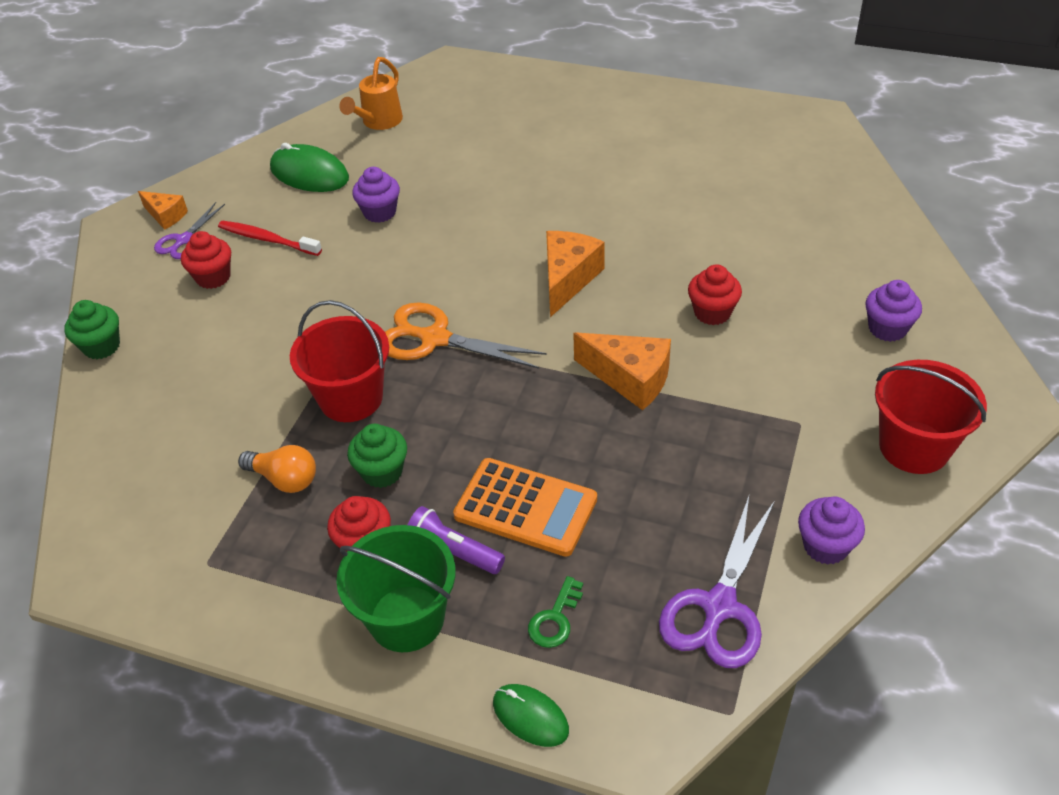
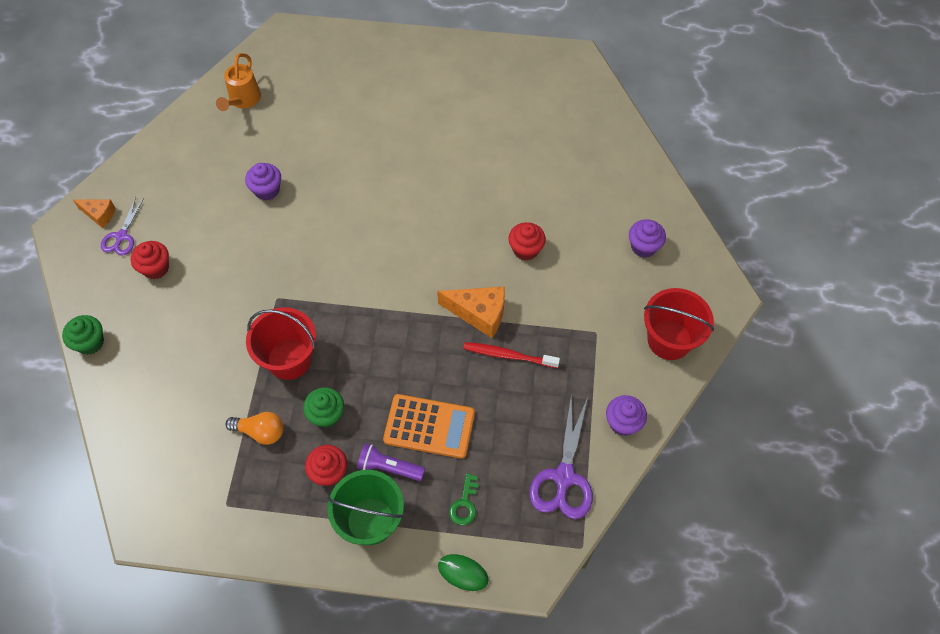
camera: 15 degrees left, 15 degrees up
red toothbrush [218,221,322,256] -> red toothbrush moved to [463,342,560,368]
green mouse [270,143,349,192] -> none
orange scissors [385,303,547,369] -> none
orange cheese [546,231,605,317] -> none

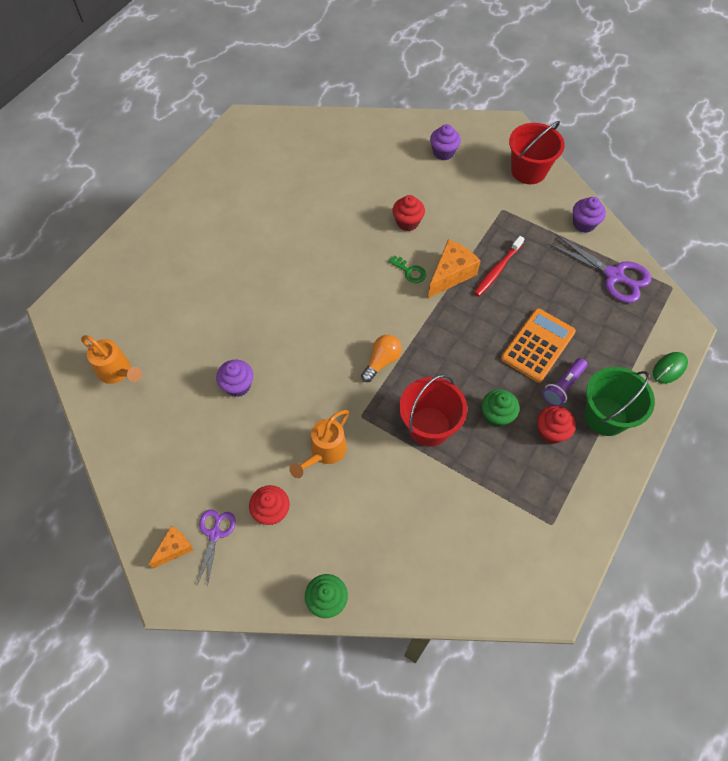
camera: 65 degrees left, 0 degrees up
purple scissors [101,197,144,256] -> purple scissors turned 120 degrees counterclockwise [197,509,236,586]
orange light bulb [226,412,284,445] -> orange light bulb moved to [361,335,402,382]
green key [449,473,479,525] -> green key moved to [388,255,426,283]
none -> orange watering can [289,409,349,478]

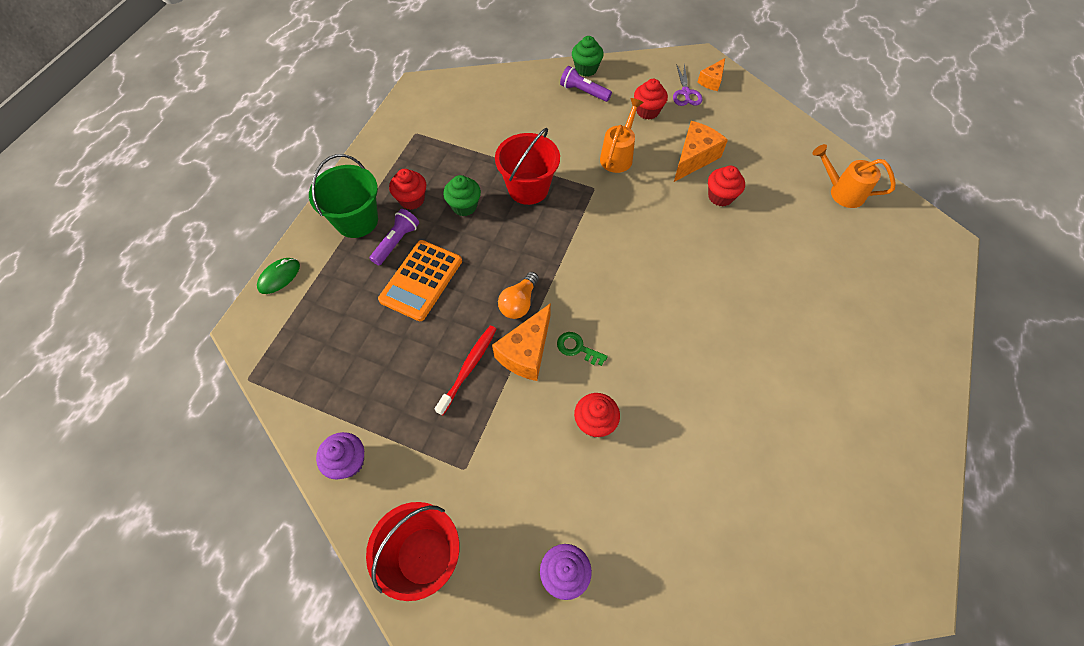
camera: 170 degrees right, 0 degrees up
purple cupcake [216,360,253,397] -> red cupcake [708,165,745,207]
orange light bulb [361,335,402,382] -> orange light bulb moved to [498,272,539,319]
purple scissors [549,234,651,303] -> none
none -> purple flashlight [560,66,612,102]
none -> orange cheese [674,121,728,182]

